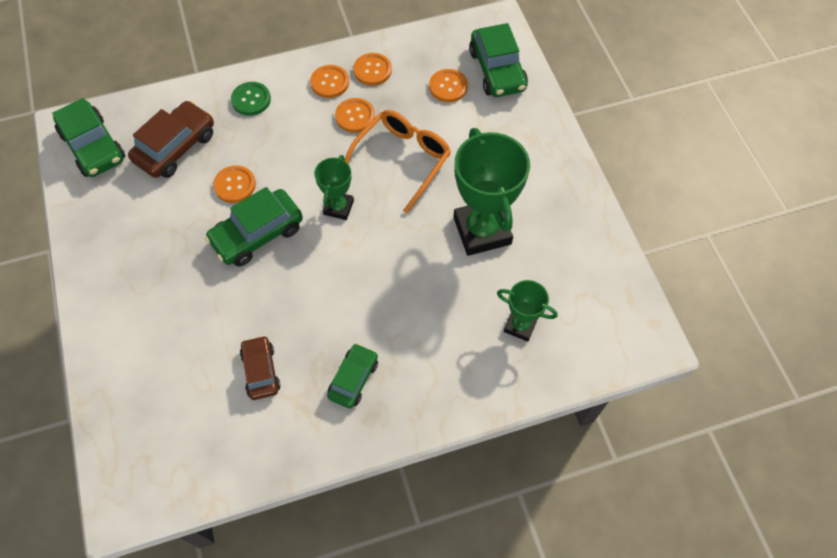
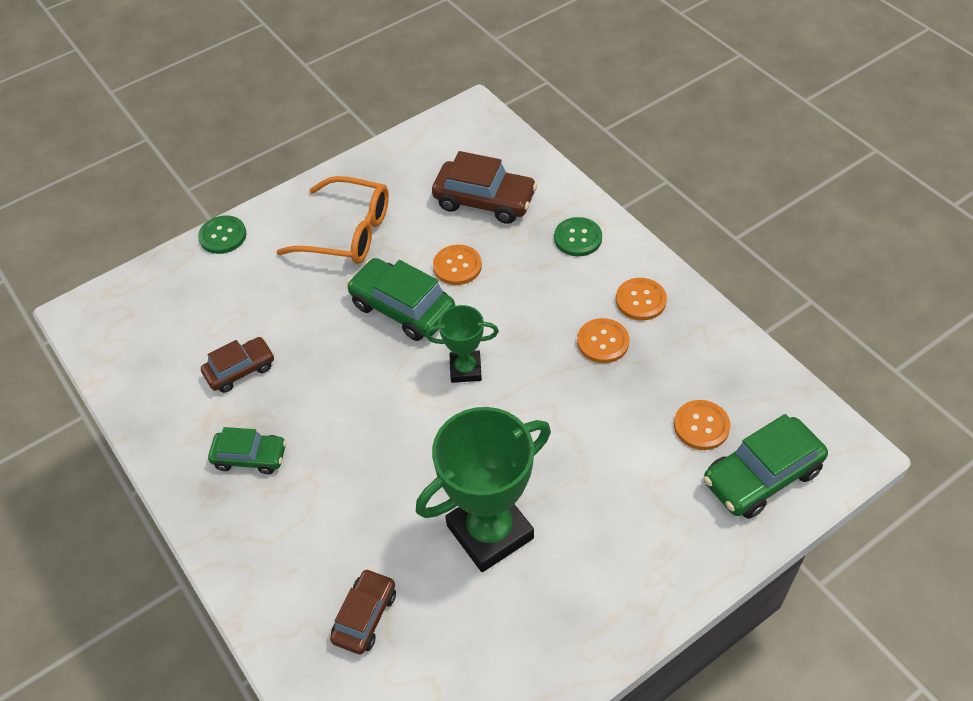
camera: 75 degrees right, 10 degrees down
green car [52,98,125,177] -> none
orange glasses [344,110,451,213] -> orange glasses moved to [276,176,389,264]
orange button [353,53,392,85] -> none
green trophy [497,280,558,342] -> brown car [330,568,396,654]
none -> green button [198,215,247,254]

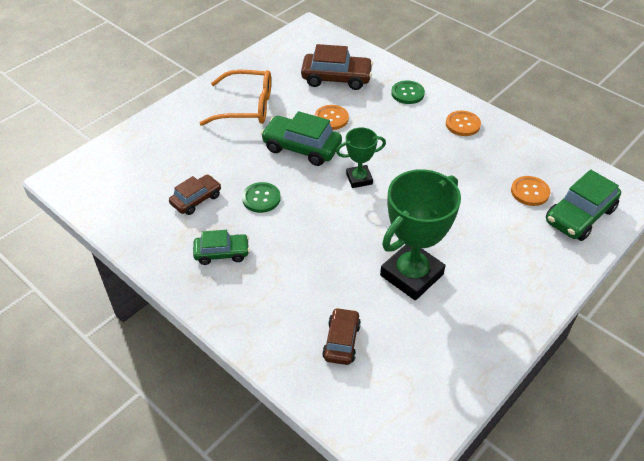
camera: 15 degrees left, 5 degrees down
green button [198,215,247,254] -> green button moved to [242,182,281,213]
orange button [577,318,629,363] -> none

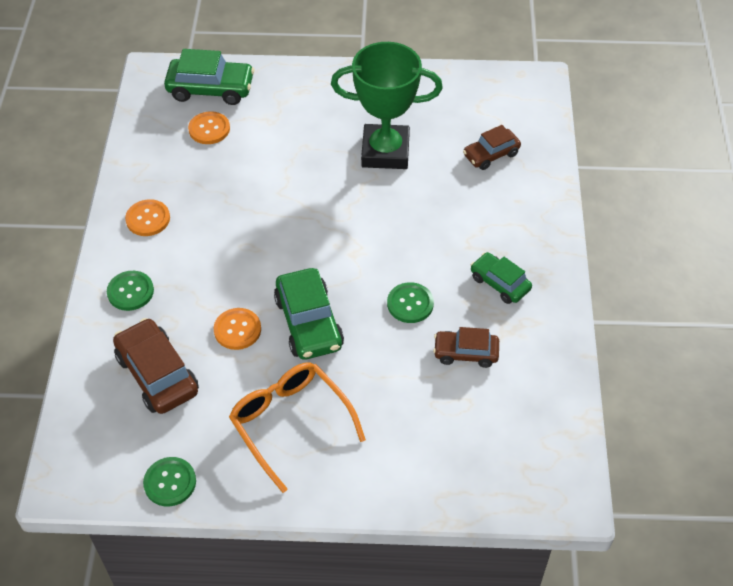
camera: 130 degrees left, 5 degrees up
green trophy [336,127,386,188] -> none
none -> green button [143,457,196,507]

